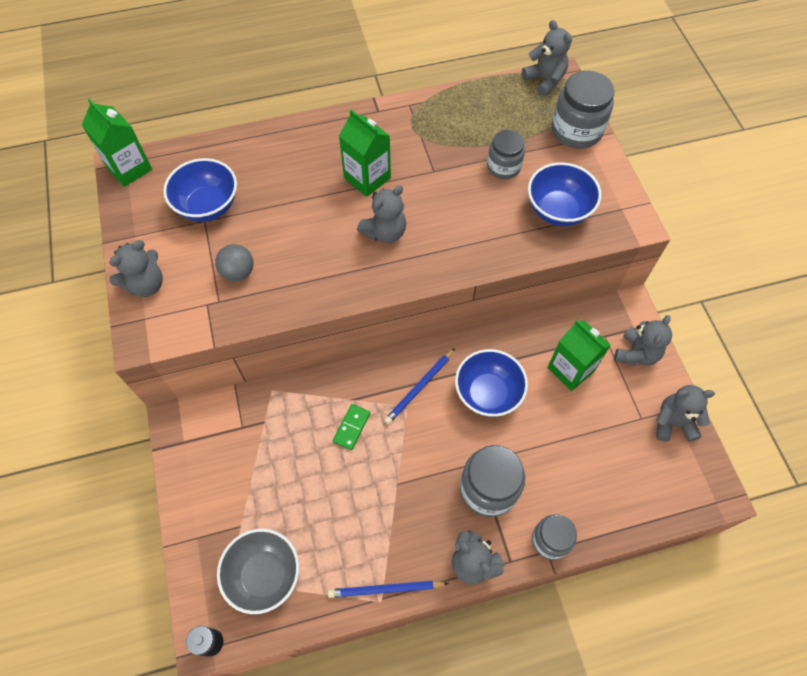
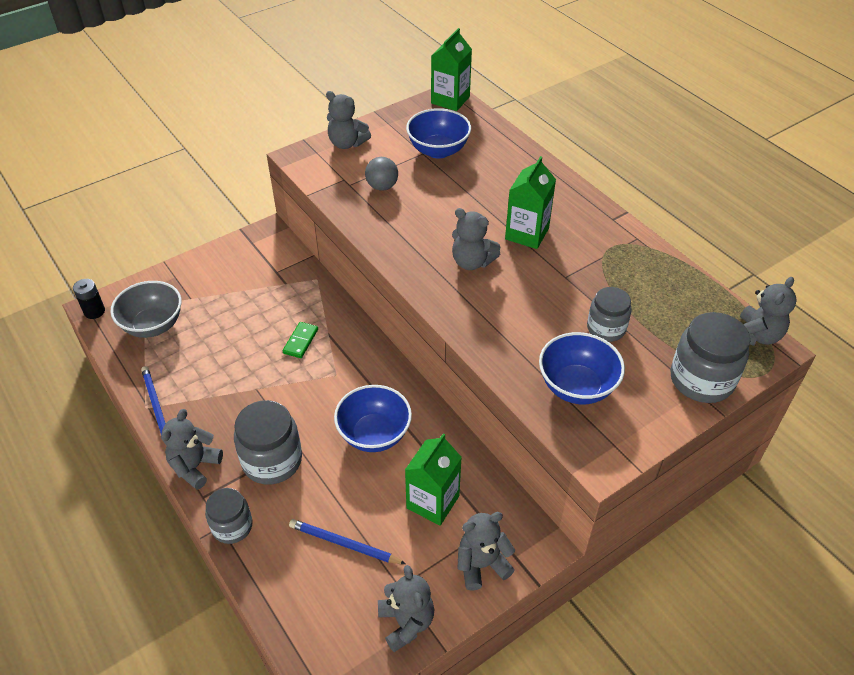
camera: 70 degrees right, 15 degrees down
green domino [333,404,370,450] -> green domino turned 75 degrees counterclockwise [283,322,318,358]
blue pencil [384,348,455,424] -> blue pencil moved to [289,519,406,564]
grey teddy bear [614,315,672,366] -> grey teddy bear turned 150 degrees clockwise [457,512,515,591]

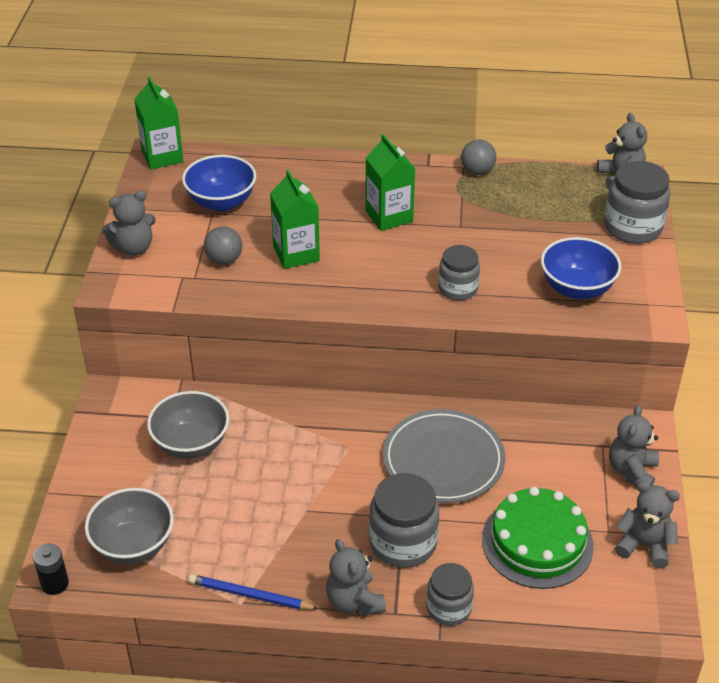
camera: 50 degrees left, 5 degrees down
green domino [283,322,318,358] -> none
blue pencil [289,519,406,564] -> green cake [482,487,594,589]
blue bowl [334,385,412,452] -> grey plate [383,409,505,503]
green carton [405,433,462,526] -> green carton moved to [270,170,320,269]
grey teddy bear [452,208,500,270] -> none
grey jar [587,287,632,342] -> grey jar moved to [439,245,480,300]
none -> grey bowl [147,391,229,459]
none -> grey ball [461,140,496,175]

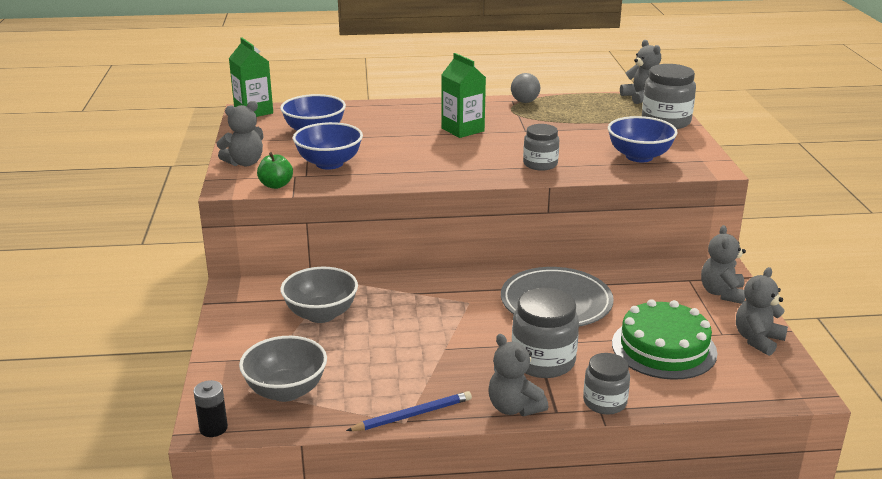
camera: 10 degrees left, 15 degrees down
blue pencil [189,574,319,610] -> blue pencil turned 150 degrees clockwise [346,391,472,431]
grey ball [204,226,242,265] -> blue bowl [293,122,363,170]
green carton [270,170,320,269] -> none
grey teddy bear [615,482,680,568] -> grey teddy bear turned 60 degrees counterclockwise [736,267,788,356]
none -> green apple [257,152,293,189]

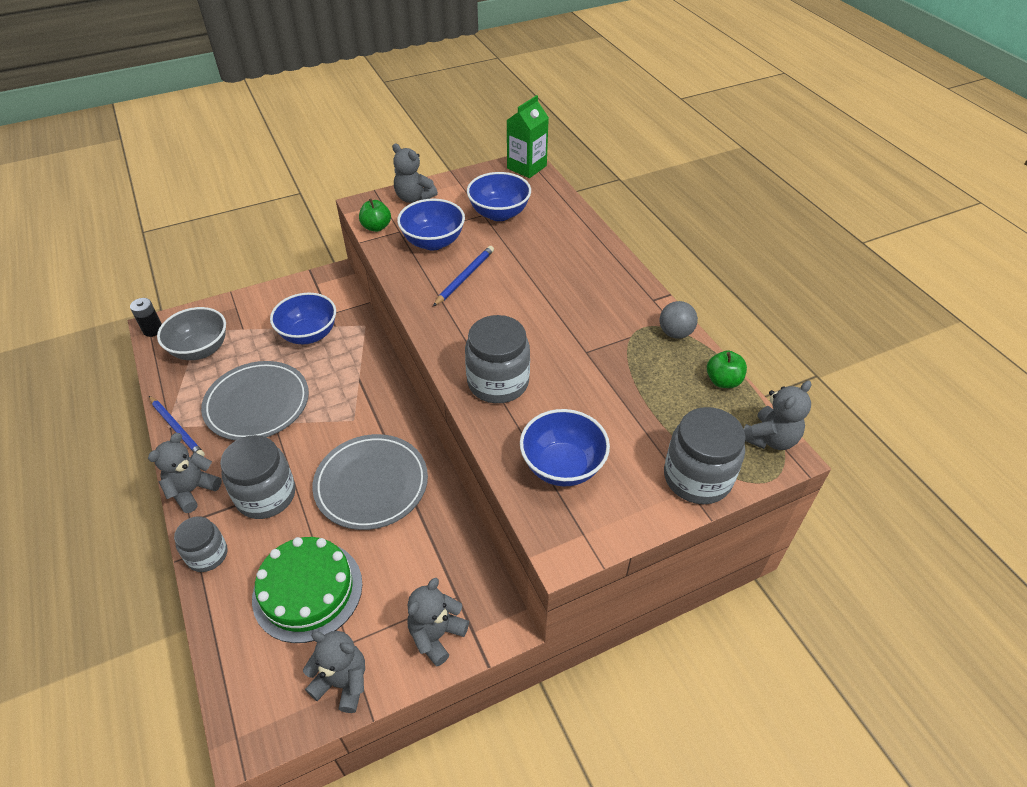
camera: 70 degrees right, 20 degrees up
grey bowl [281,267,358,323] -> blue bowl [270,293,336,344]
green carton [441,53,486,138] -> none
grey jar [523,124,559,171] -> grey jar [465,315,530,403], size x1.56
grey teddy bear [701,225,746,304] -> grey teddy bear turned 45 degrees counterclockwise [407,578,469,666]
none -> grey plate [201,361,309,441]
none -> blue pencil [433,246,494,306]
none -> green apple [707,350,747,388]

